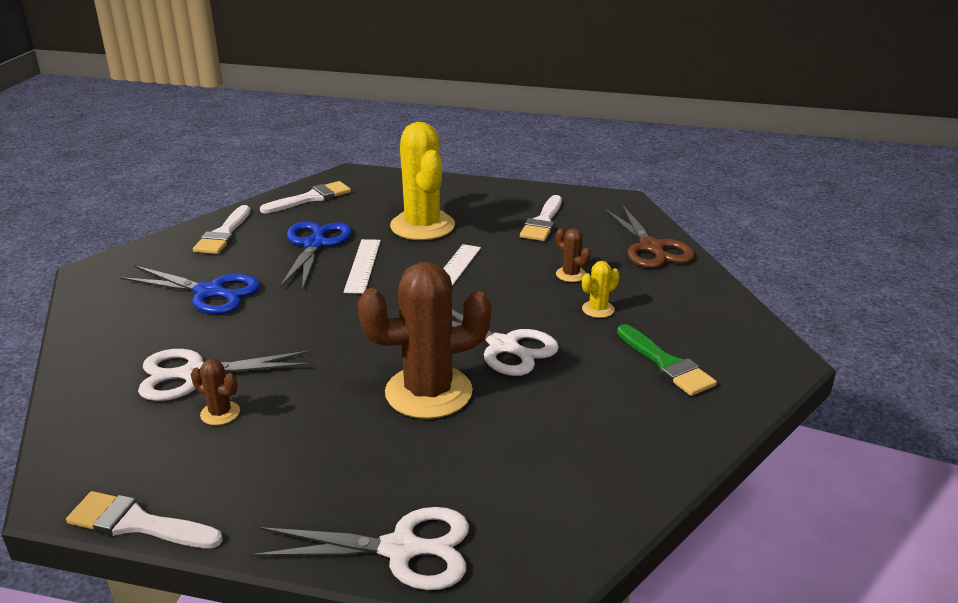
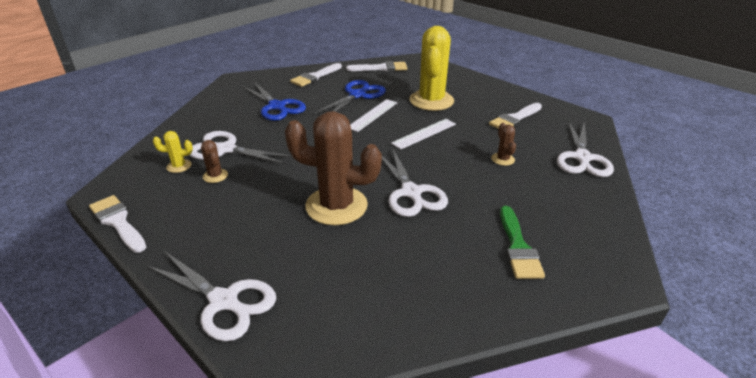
camera: 30 degrees right, 5 degrees up
yellow cactus [582,261,620,318] -> yellow cactus moved to [153,131,193,173]
brown scissors [604,204,695,268] -> white scissors [557,121,614,177]

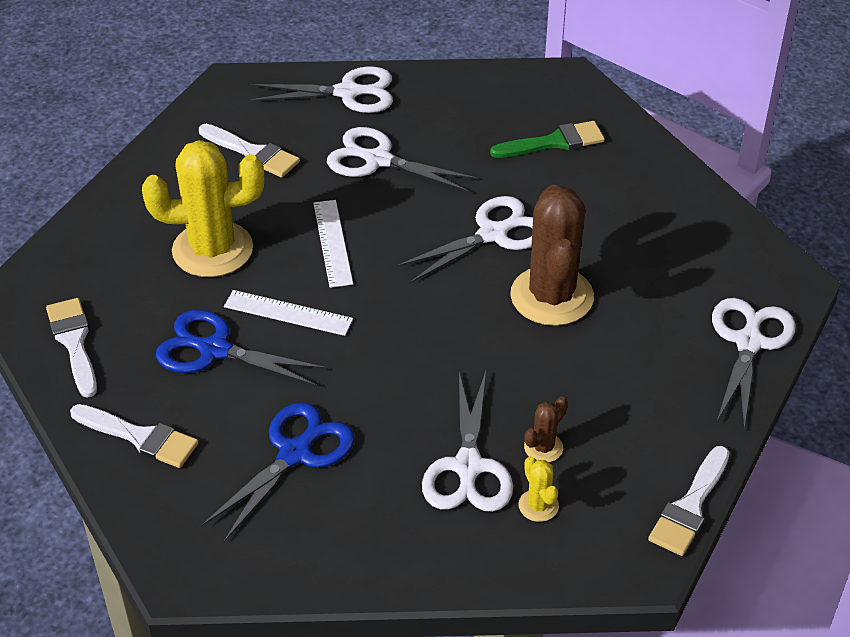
camera: 105 degrees left, 10 degrees up
white ruler [391,119,456,149] -> white ruler turned 45 degrees clockwise [313,200,353,288]
brown cactus [491,123,516,166] -> white scissors [327,127,478,192]

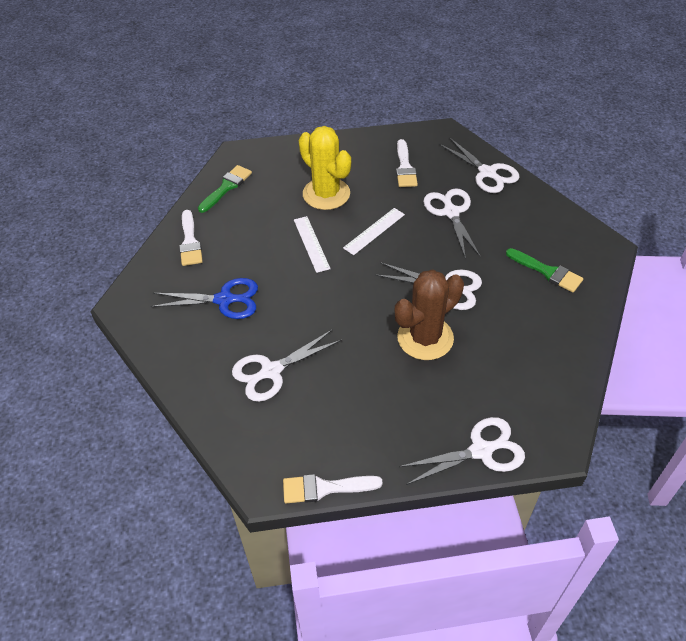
camera: 55 degrees right, 5 degrees up
white brush [46,298,97,398] -> green brush [198,165,252,213]
blue scissors [156,310,328,386] -> none
yellow cactus [518,456,559,522] -> none
brown cactus [524,396,568,462] -> none

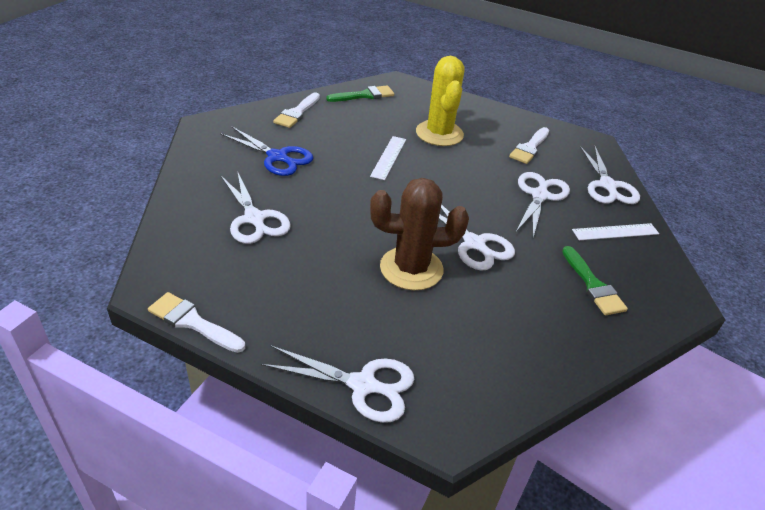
camera: 30 degrees right, 10 degrees down
white scissors [232,330,342,402] -> white scissors turned 120 degrees counterclockwise [221,171,290,244]
white ruler [343,208,405,255] -> white ruler moved to [572,223,659,240]

